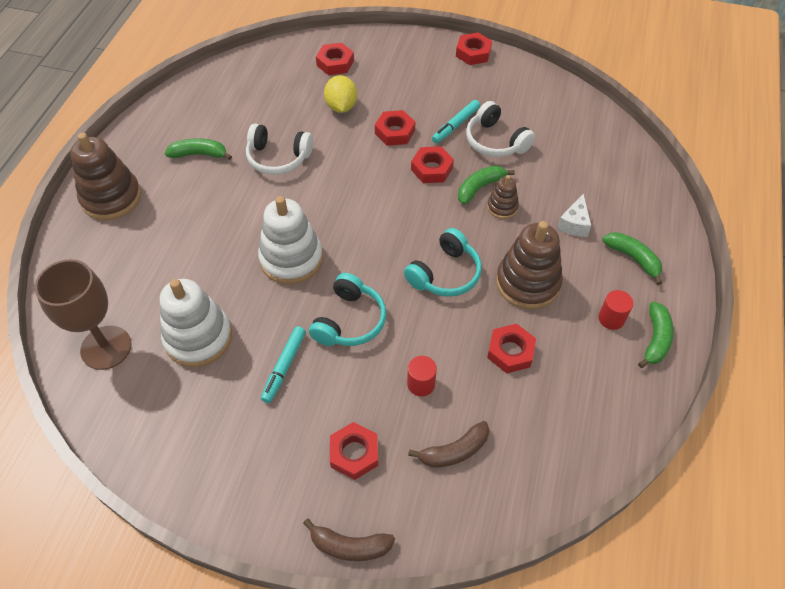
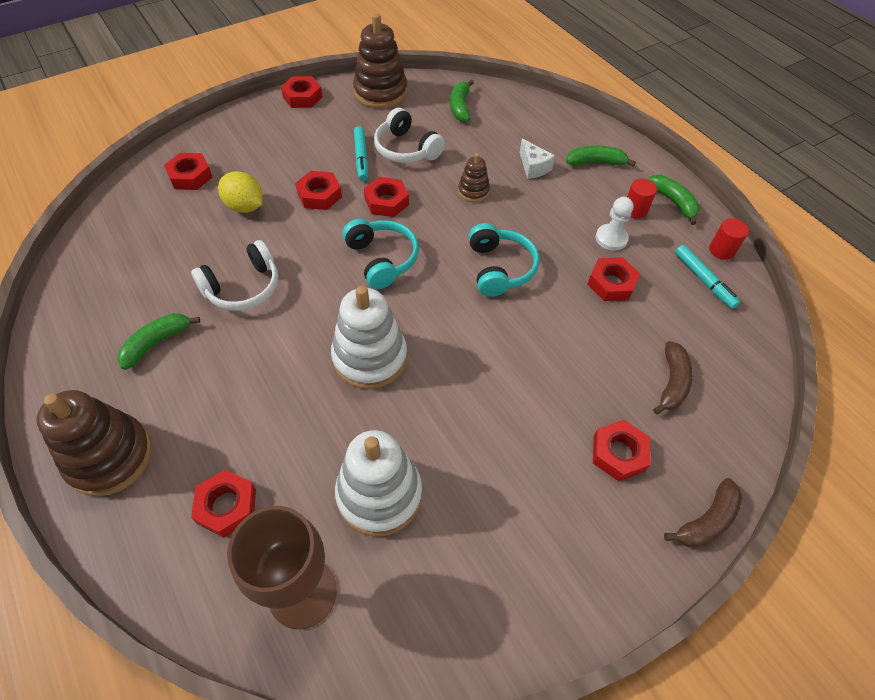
camera: 50 degrees left, 0 degrees up
turquoise marker [261,326,306,403] -> turquoise marker moved to [675,245,740,309]
turquoise headphones [309,273,386,346] -> turquoise headphones moved to [342,219,419,289]
red cylinder [407,356,437,396] -> red cylinder moved to [709,218,749,260]
green banana [458,165,515,205] -> green banana moved to [450,80,474,122]
white headphones [466,101,535,157] -> white headphones turned 45 degrees clockwise [374,108,445,163]
brown stacking toy [496,221,563,310] -> brown stacking toy moved to [353,13,408,109]
none -> red nut [191,469,256,538]
none -> white pawn [595,197,633,251]

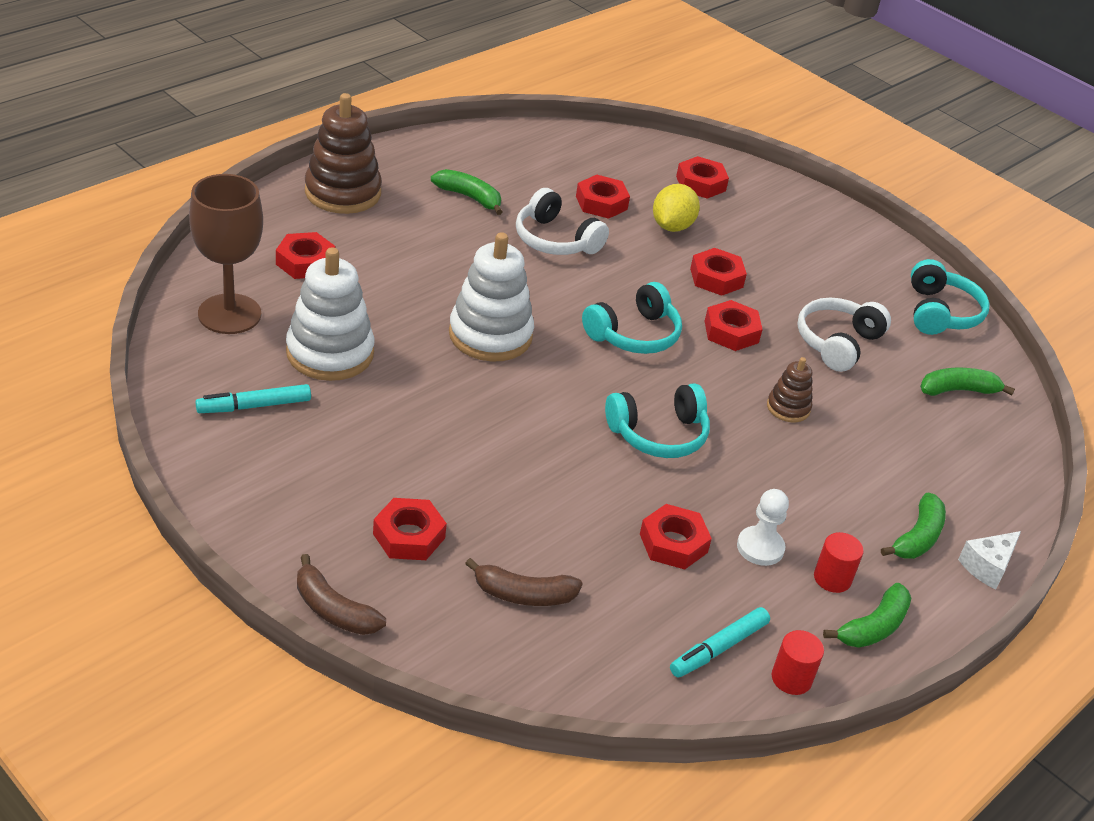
camera: 75 degrees right, 15 degrees down
red nut [281,76,323,108] -> red nut moved to [576,175,630,219]
brown stacking toy [353,13,408,109] -> turquoise headphones [911,259,990,335]
turquoise marker [354,126,368,181] -> turquoise marker moved to [195,384,311,413]
white cheese [520,139,555,179] -> white cheese moved to [958,531,1021,589]
green banana [566,146,636,166] -> green banana turned 45 degrees clockwise [881,493,946,559]

